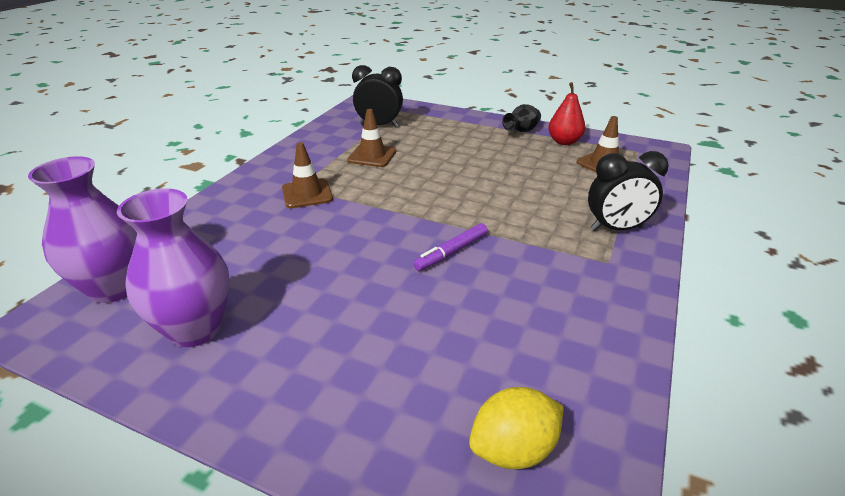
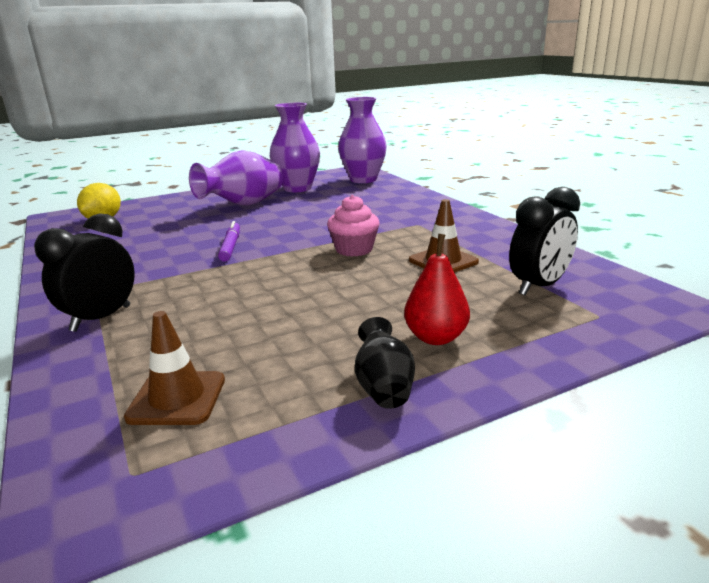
camera: 130 degrees right, 10 degrees down
brown traffic cone [282,142,333,208] -> none
red pear [548,82,585,145] -> red pear moved to [404,234,470,345]
none -> purple vase [189,150,283,206]
none -> pink cupcake [327,195,380,257]

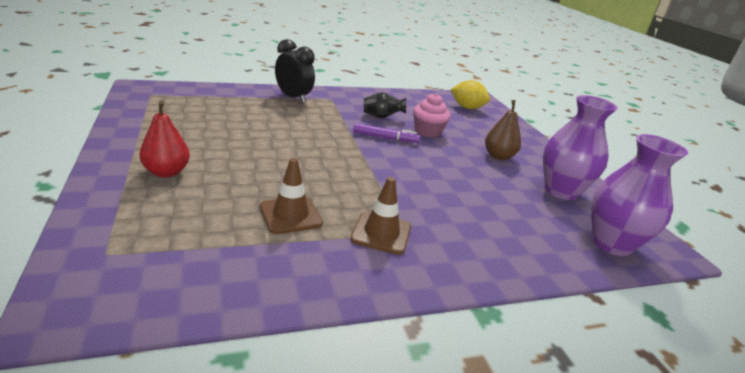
camera: 95 degrees right, 5 degrees up
brown traffic cone [124,311,225,425] -> brown traffic cone moved to [351,177,411,255]
purple vase [189,150,283,206] -> brown pear [485,100,521,160]
pink cupcake [327,195,380,257] -> pink cupcake moved to [413,93,451,138]
black vase [355,317,415,409] -> black vase moved to [364,92,406,118]
black clock [509,187,580,295] -> none

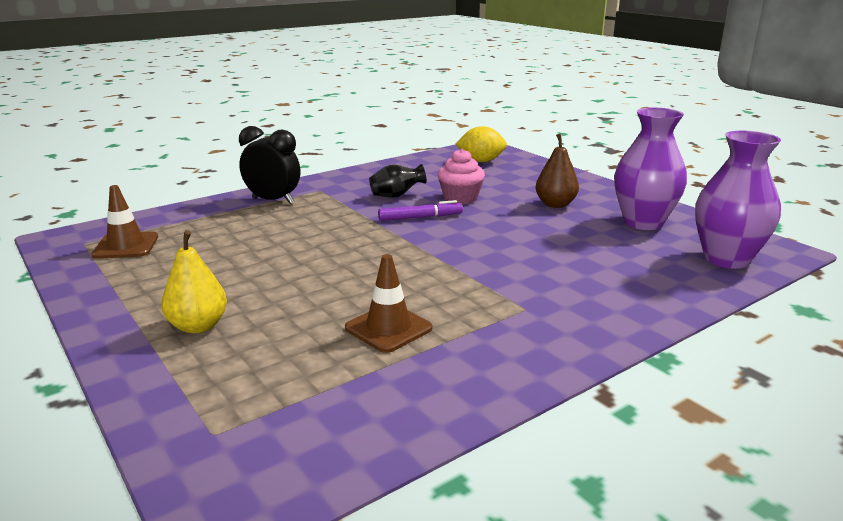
camera: 15 degrees left, 5 degrees down
red pear [139,101,190,178] -> yellow pear [162,230,227,333]
brown traffic cone [351,177,411,255] -> brown traffic cone moved to [91,185,158,259]

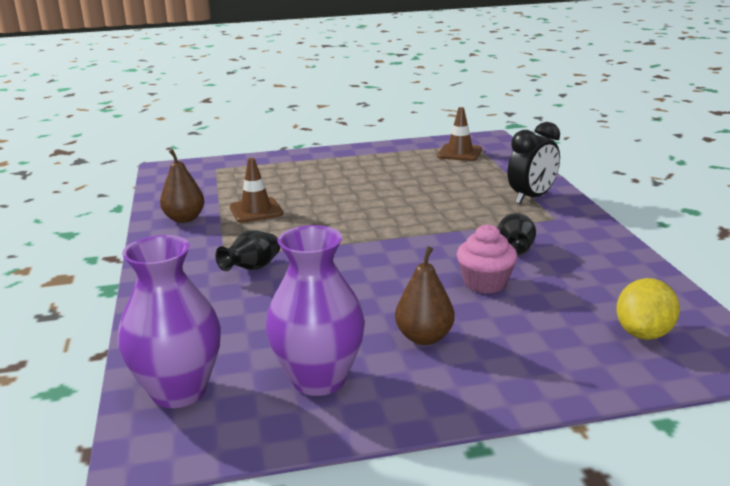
camera: 115 degrees right, 0 degrees up
yellow pear [162,230,227,333] -> none
purple marker [378,200,463,221] -> none
none -> brown pear [160,149,205,223]
none -> black vase [215,230,280,271]

